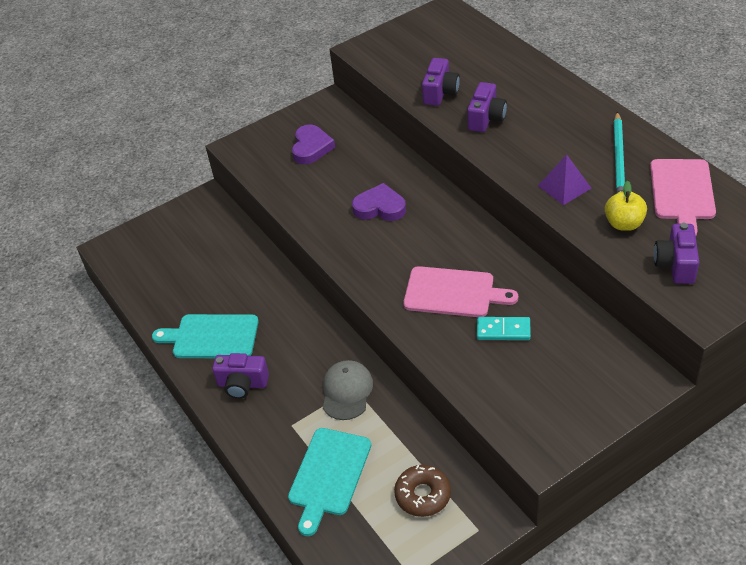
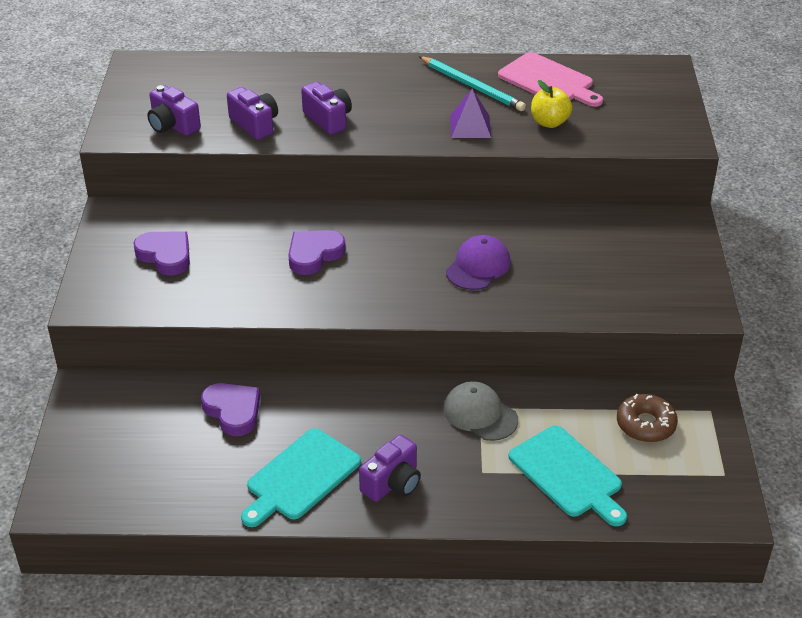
camera: 60 degrees left, 5 degrees down
pink cutting board [403,266,518,317] -> purple cap [446,235,511,290]
turquoise domino [477,317,531,340] -> none
purple camera [654,223,699,284] -> purple camera moved to [147,85,201,136]
none -> purple heart [201,383,260,436]

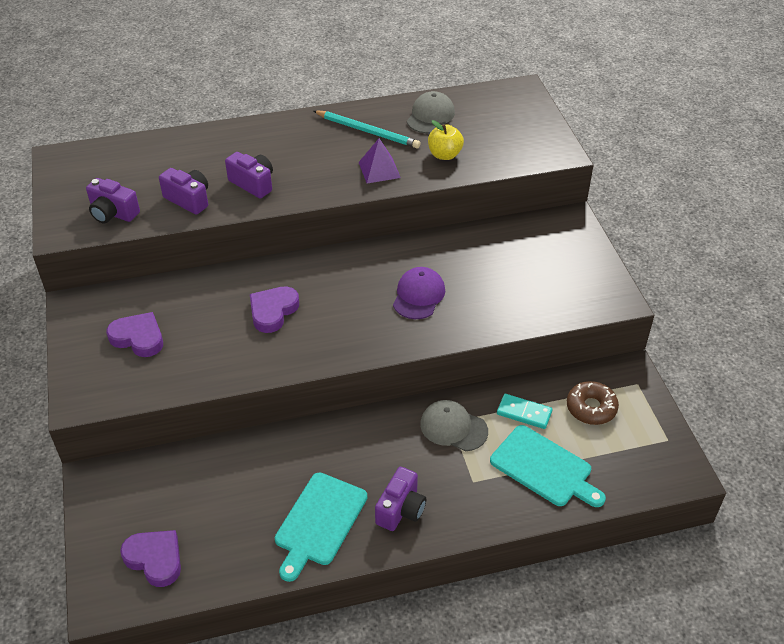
camera: 15 degrees left, 5 degrees up
purple heart [201,383,260,436] -> purple heart moved to [120,530,181,587]
pink cutting board [498,52,603,107] -> grey cap [407,91,455,133]
none -> turquoise domino [497,394,553,429]

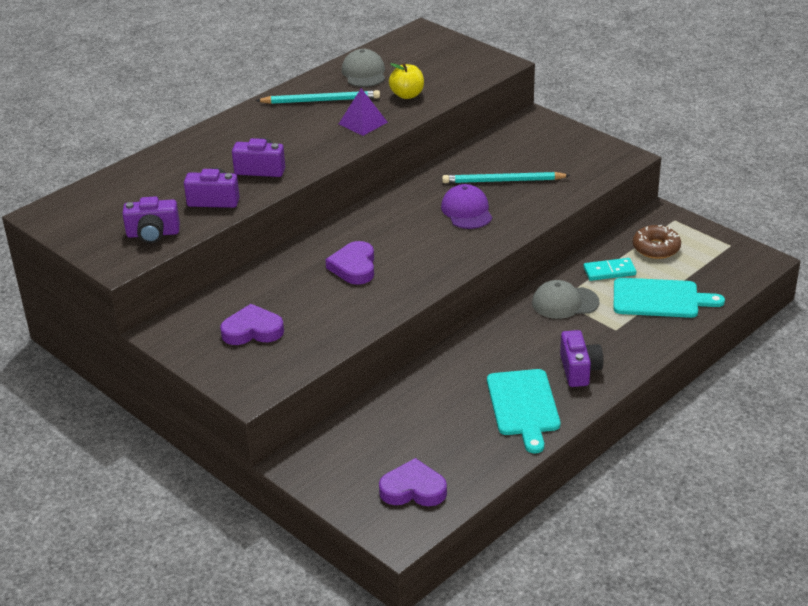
camera: 30 degrees left, 10 degrees down
none -> turquoise pencil [442,172,571,183]

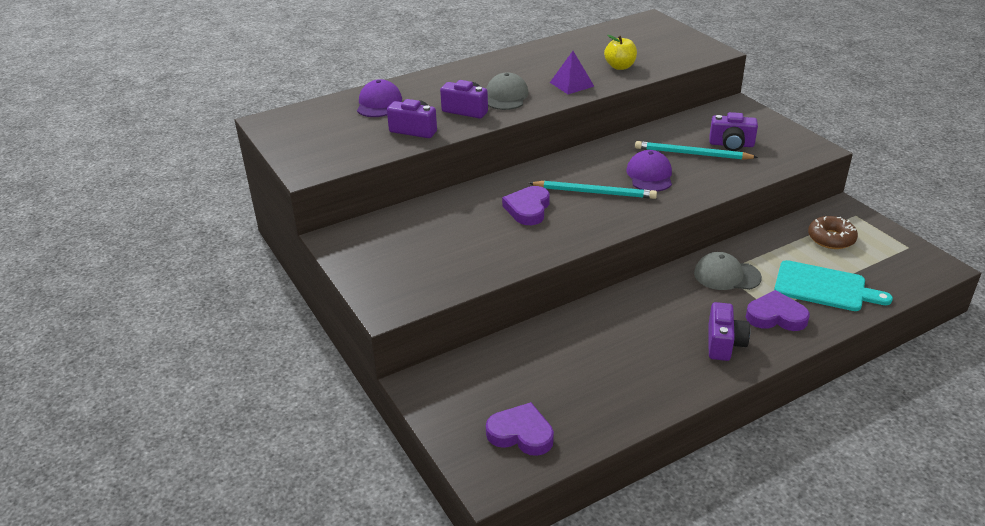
camera: 15 degrees right, 0 degrees up
purple camera [123,196,180,243] -> purple camera moved to [709,112,758,151]
purple heart [220,304,284,345] -> purple heart moved to [746,290,810,331]
turquoise pencil [256,90,380,104] -> turquoise pencil moved to [529,181,657,199]
grey cap [342,49,385,87] -> grey cap moved to [486,72,529,110]
turquoise cutting board [487,369,560,453] -> none
turquoise domino [583,258,636,281] -> none
none -> purple cap [357,79,402,117]

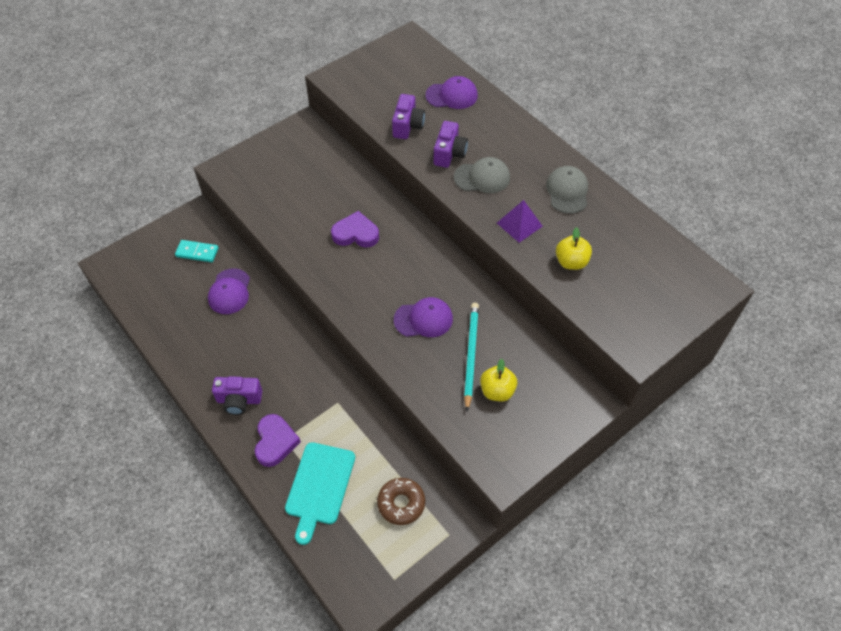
camera: 80 degrees right, 20 degrees up
purple heart [486,402,554,456] -> none
turquoise pencil [529,181,657,199] -> none
grey cap [694,252,762,290] -> grey cap moved to [546,166,588,214]
purple camera [709,112,758,151] -> yellow apple [480,359,517,401]
none -> turquoise domino [175,240,219,262]
none -> purple cap [208,268,250,314]

